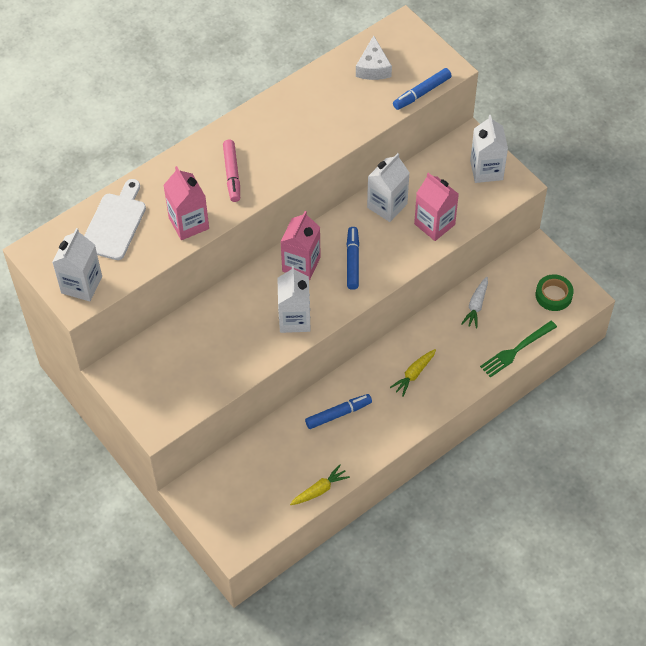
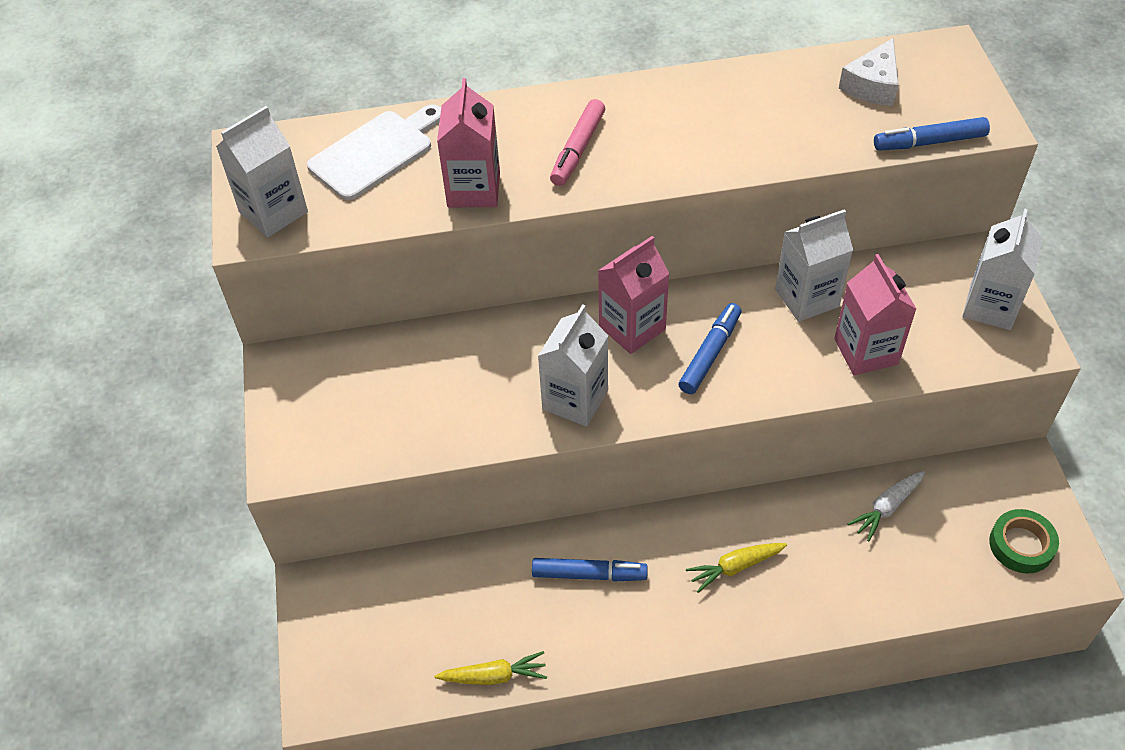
camera: 30 degrees right, 5 degrees down
green fork [480,321,557,378] -> none

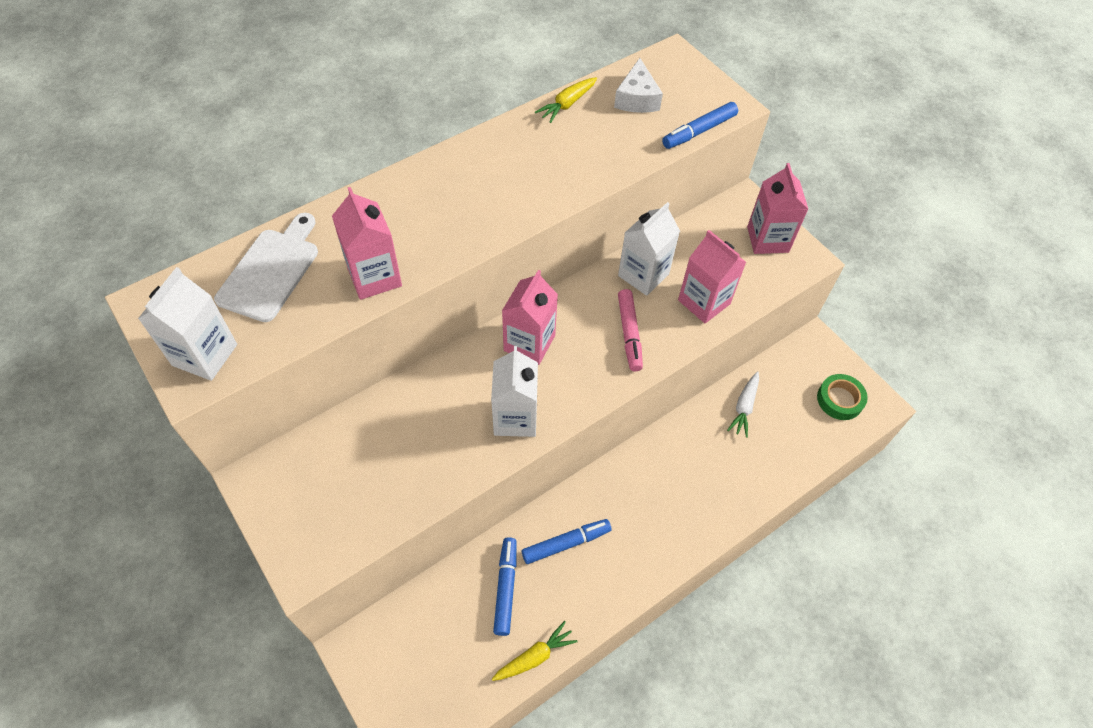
camera: 30 degrees left, 5 degrees up
pink marker [550,99,605,186] -> pink marker moved to [618,289,643,372]
blue marker [678,303,742,394] -> blue marker moved to [493,537,517,636]
yellow carrot [686,543,787,593] -> yellow carrot moved to [535,77,597,123]
white carton [962,208,1043,330] -> pink carton [747,163,808,254]

